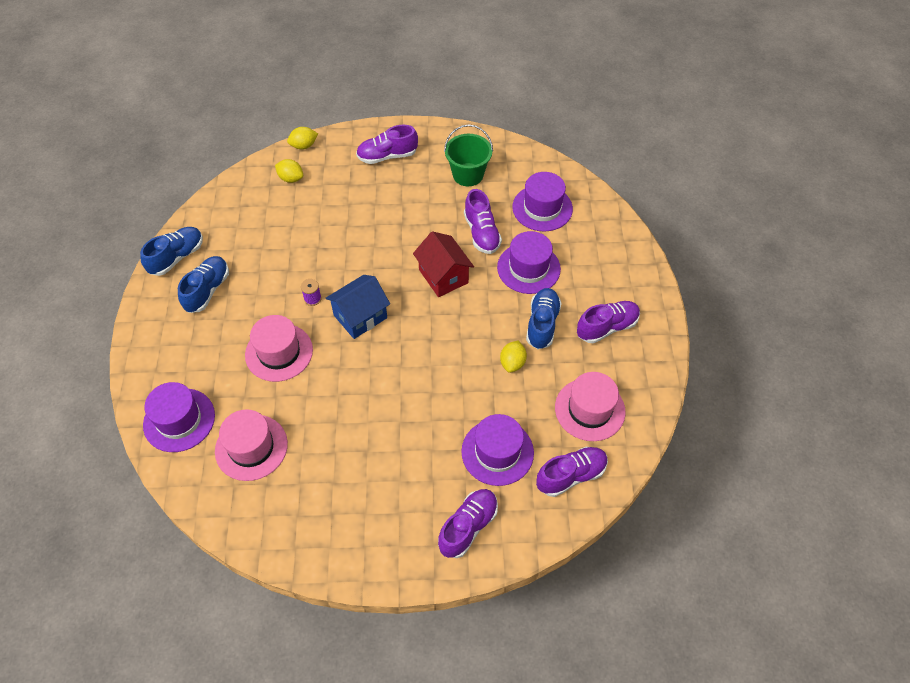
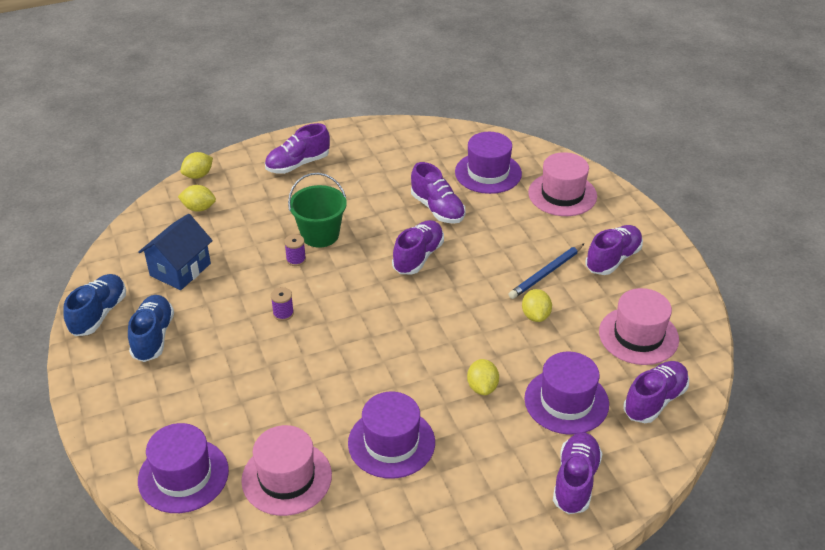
camera: 20 degrees left, 15 degrees down
pink hat [245,315,313,382] -> pink hat moved to [528,152,597,216]
blue house [326,275,390,339] -> blue house moved to [138,214,213,290]
red house [413,231,474,297] -> purple shoe [392,220,444,274]
green bucket [444,124,493,186] -> green bucket moved to [288,173,347,248]
purple hat [497,231,561,294] -> purple hat moved to [348,392,435,479]
blue shoe [526,288,562,349] -> blue pencil [509,243,585,299]
none -> purple spool [284,234,306,266]
none -> yellow lemon [467,359,499,395]

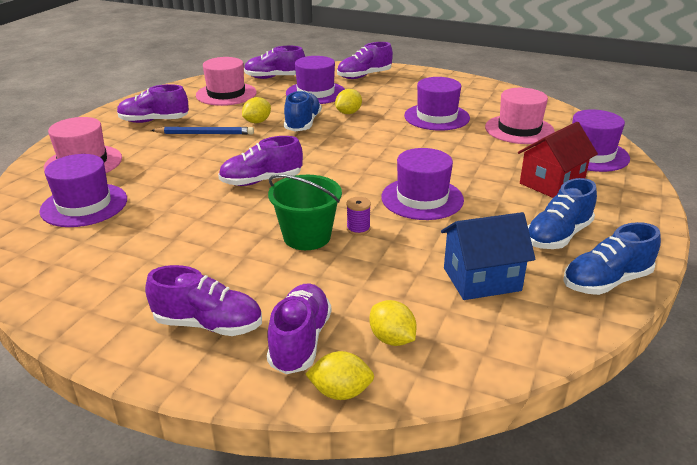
camera: 135 degrees left, 10 degrees down
purple spool [271,287,294,321] -> purple hat [381,148,464,220]
purple shoe [411,162,466,224] -> purple shoe moved to [267,283,331,374]
none -> blue shoe [284,90,322,131]
none -> red house [518,122,598,198]

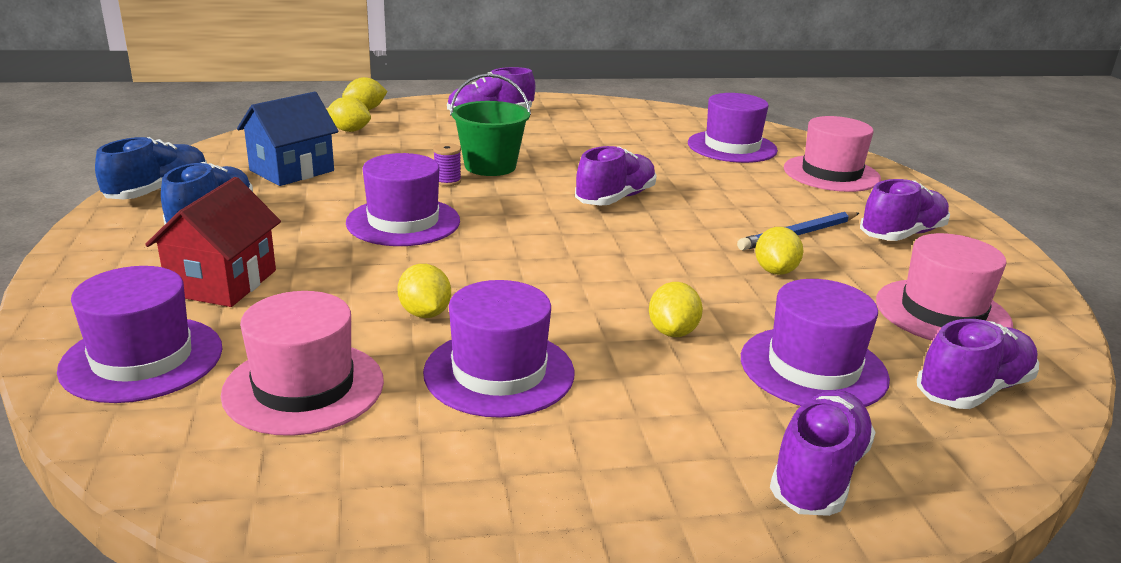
camera: 145 degrees right, 5 degrees down
purple shoe [267,283,331,374] -> none
blue shoe [284,90,322,131] -> none
none -> yellow lemon [397,264,451,318]

